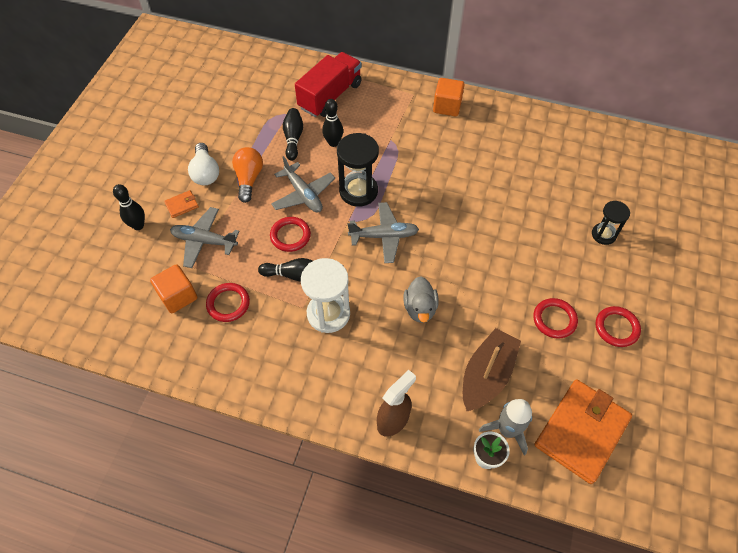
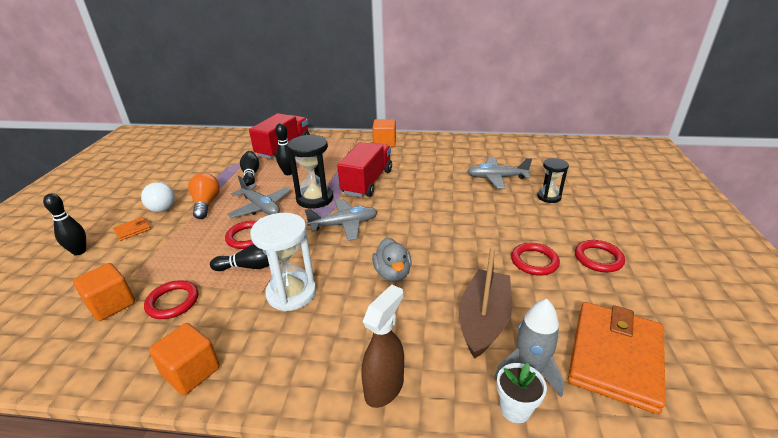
camera: 10 degrees left, 25 degrees down
grey plane [170,207,239,268] -> grey plane moved to [467,157,532,189]
none -> orange cube [149,323,220,395]
none -> red truck [337,142,392,197]

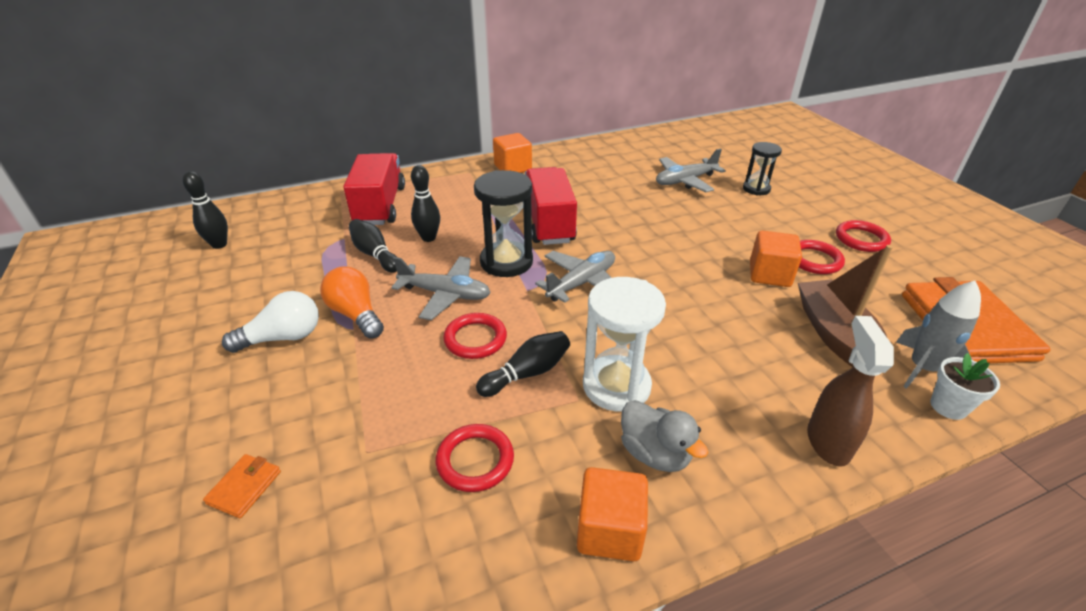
camera: 30 degrees left, 5 degrees up
black bowling pin [43,193,86,255] -> black bowling pin moved to [182,171,228,249]
orange cube [73,263,135,321] -> orange cube moved to [750,230,802,287]
orange wallet [113,217,151,241] -> orange wallet moved to [203,454,281,518]
white light bulb [141,182,175,212] -> white light bulb turned 60 degrees counterclockwise [222,291,319,353]
grey duck [372,238,411,282] -> grey duck moved to [621,400,708,472]

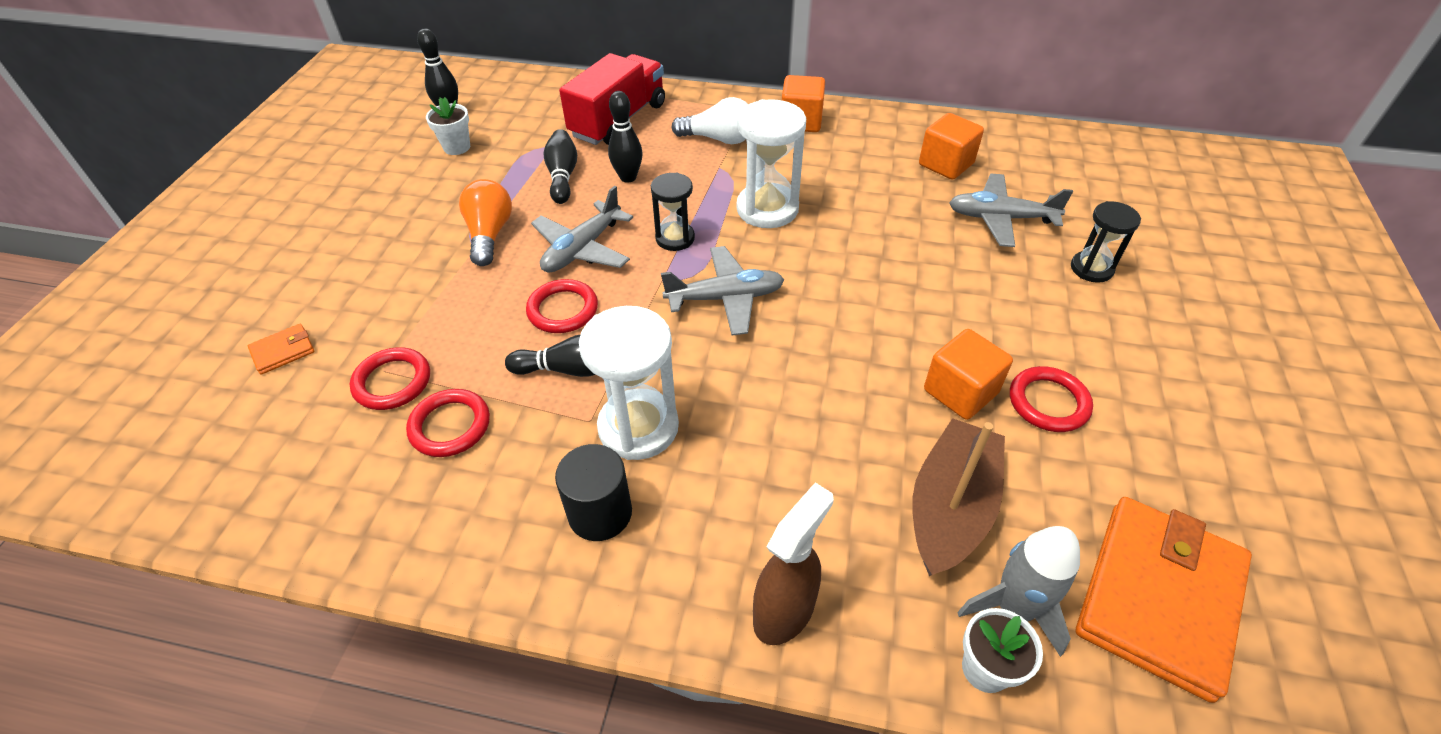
camera: 35 degrees right, 10 degrees up
white light bulb [222,291,319,353] -> white light bulb moved to [672,97,748,144]
grey plane [391,256,491,320] -> grey plane turned 75 degrees clockwise [531,186,633,273]
black hourglass [474,170,533,277] -> black hourglass [651,173,695,251], size x0.61
red truck [525,167,577,245] -> white hourglass [736,99,806,228]
orange cube [577,467,648,562] -> orange cube moved to [919,113,984,180]
grey duck [621,400,708,472] -> black cylinder [555,444,632,541]
red ring [836,220,891,252] -> red ring moved to [350,347,430,410]
none -> white flower pot [426,97,470,155]

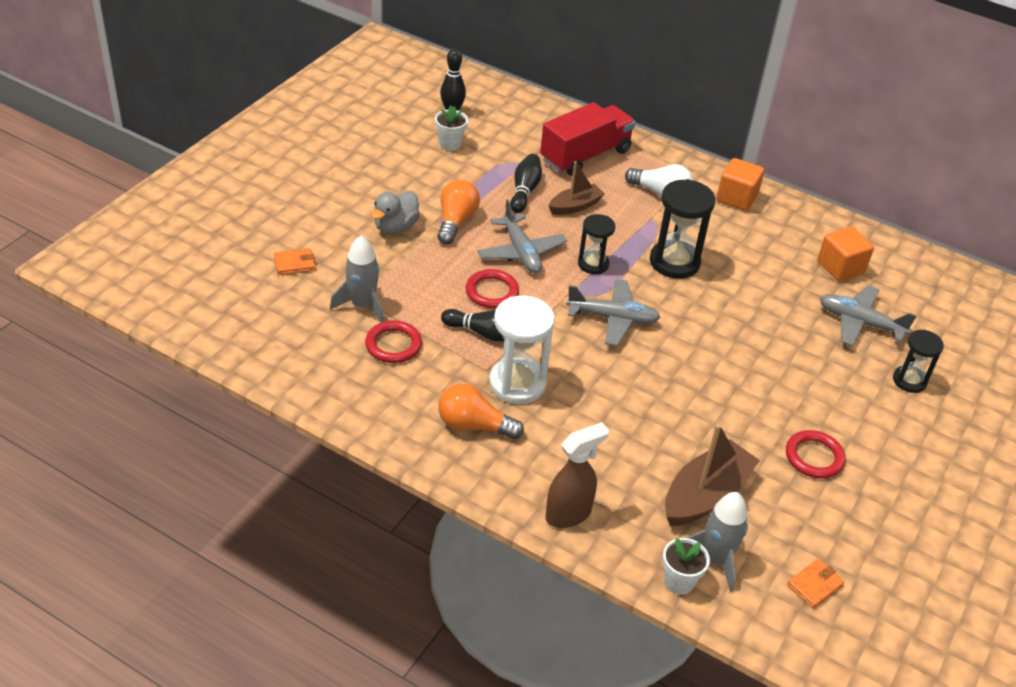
camera: 15 degrees right, 5 degrees down
red ring [350,347,430,410] -> grey rocket [330,235,384,323]
grey plane [531,186,633,273] -> grey plane turned 75 degrees counterclockwise [477,200,567,273]
black cylinder [555,444,632,541] -> orange light bulb [438,383,524,439]
black bowling pin [608,91,642,183] -> brown boat [549,161,605,215]
white hourglass [736,99,806,228] -> black hourglass [650,179,716,279]
orange cube [924,329,1013,420] -> none
orange wallet [1076,497,1252,703] -> orange wallet [787,559,845,609], size x0.41
none -> grey duck [372,191,420,234]

